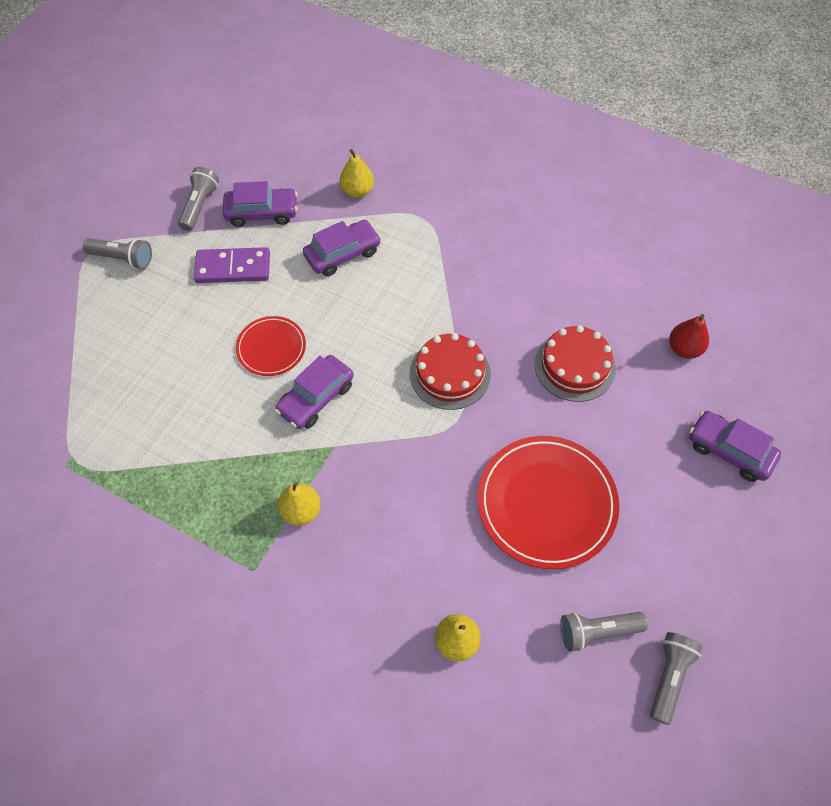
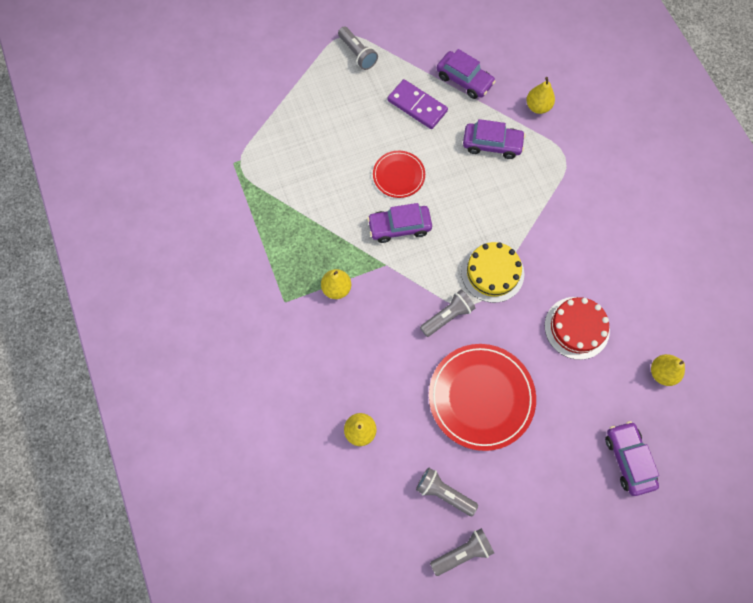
camera: 40 degrees right, 10 degrees up
grey flashlight [178,167,219,231] -> grey flashlight moved to [420,290,475,337]
red cake [409,333,491,410] -> yellow cake [461,242,524,303]
red pear [669,314,709,358] -> yellow pear [651,354,685,386]

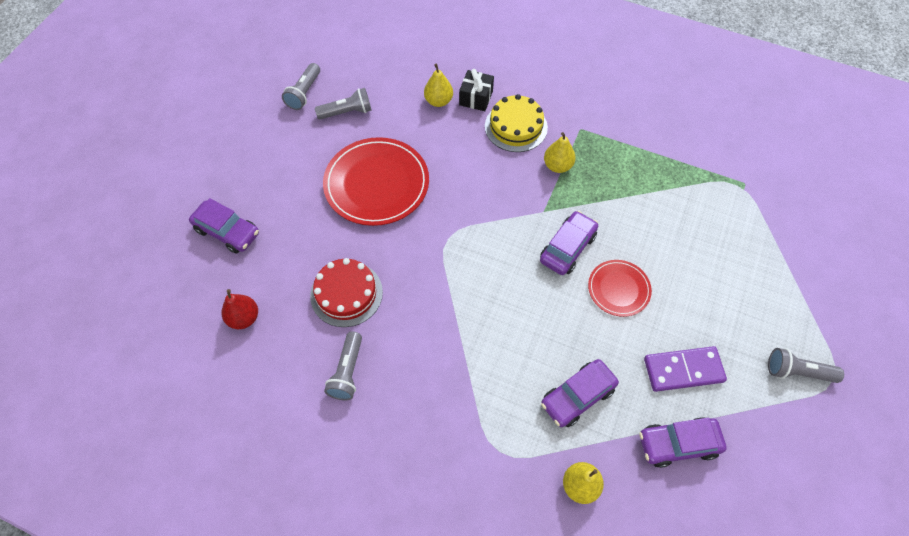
camera: 135 degrees right, 10 degrees down
grey flashlight [420,290,475,337] -> grey flashlight moved to [324,331,362,400]
yellow cake [461,242,524,303] -> yellow cake moved to [485,94,548,152]
yellow pear [651,354,685,386] -> red pear [222,289,258,329]
none -> black gift [459,69,494,111]

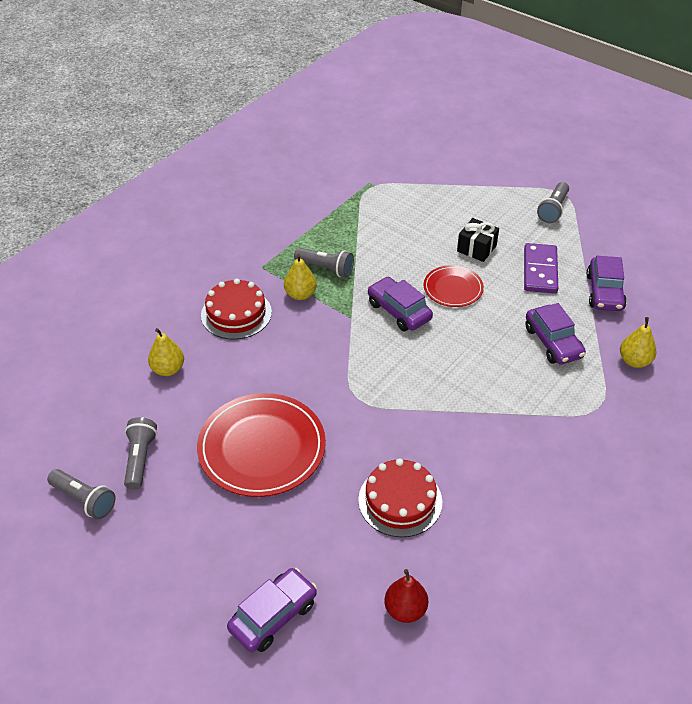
camera: 75 degrees left, 15 degrees down
grey flashlight [324,331,362,400] -> grey flashlight moved to [294,248,354,278]
black gift [459,69,494,111] -> black gift moved to [457,218,499,262]
yellow cake [485,94,548,152] -> red cake [201,278,272,339]

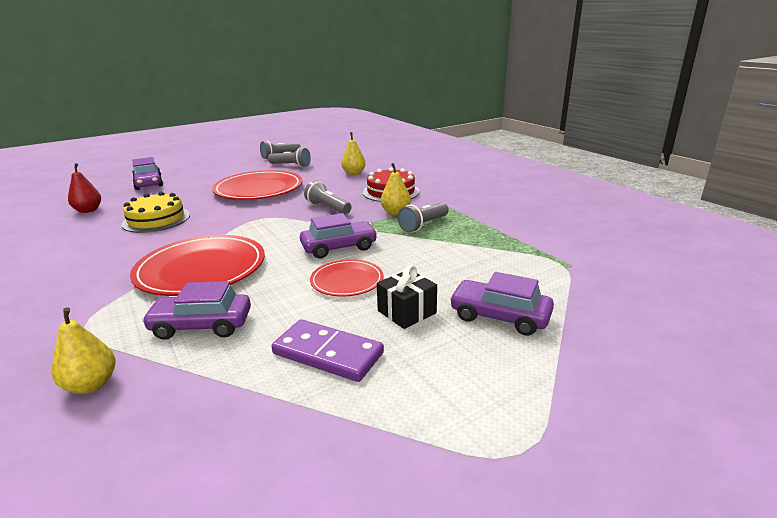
camera: 110 degrees right, 20 degrees down
red cake [358,458,442,537] -> yellow cake [121,192,190,233]
grey flashlight [537,182,569,223] -> grey flashlight moved to [304,181,352,215]
purple car [587,256,627,311] -> purple car moved to [449,272,554,336]
none -> red plate [130,235,265,296]

